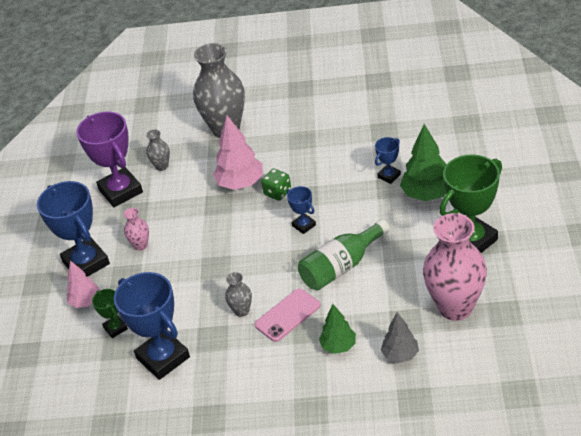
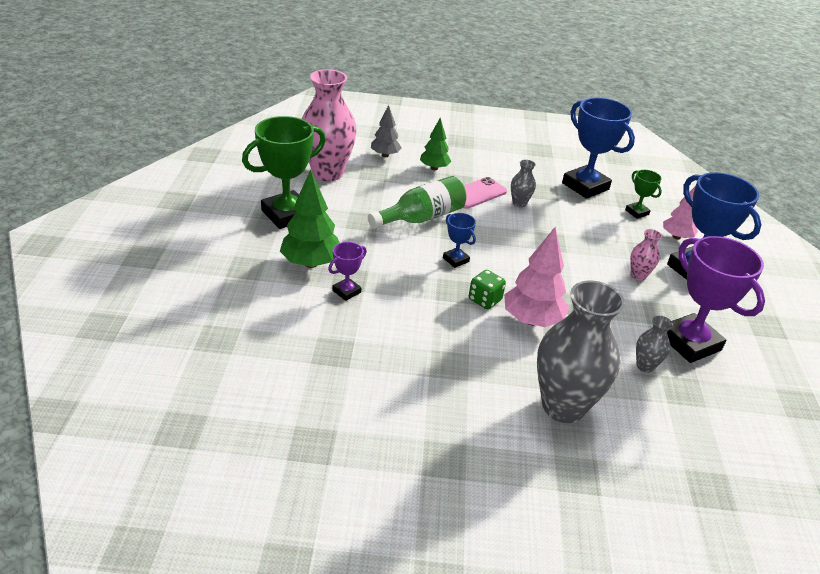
camera: 175 degrees right, 5 degrees down
blue trophy [375,137,401,184] -> purple trophy [328,242,367,301]

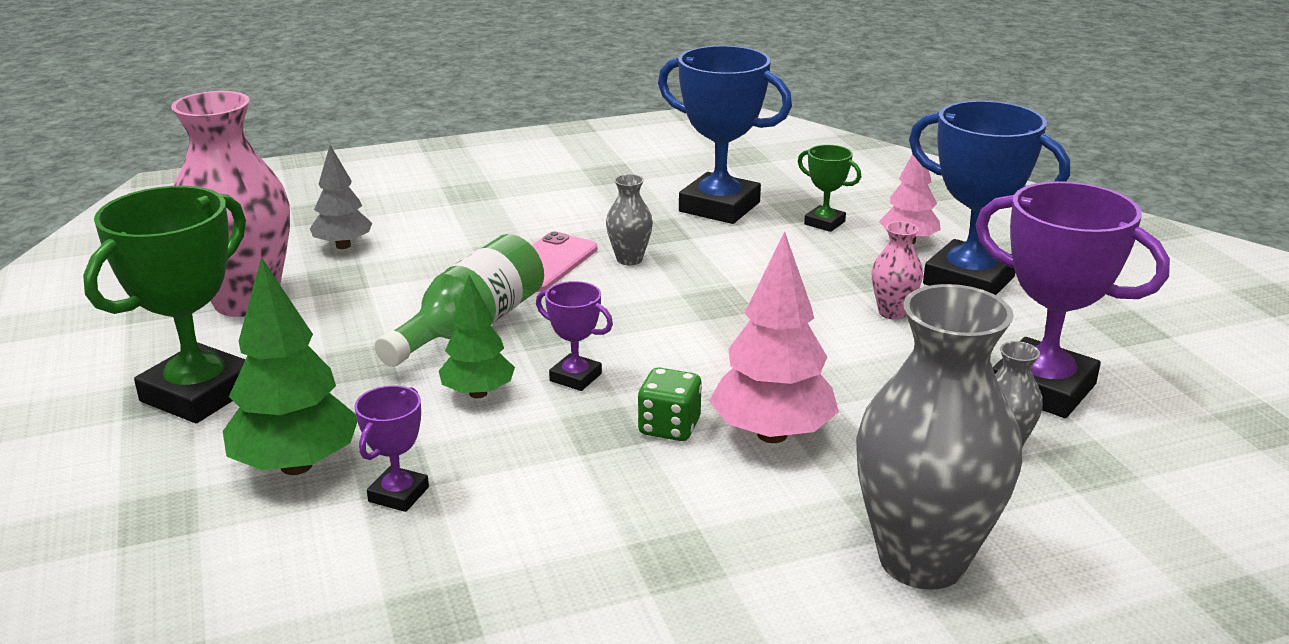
camera: 20 degrees left, 10 degrees down
green tree [420,118,451,170] -> green tree moved to [439,275,515,398]
blue trophy [443,213,476,268] -> purple trophy [536,281,613,391]

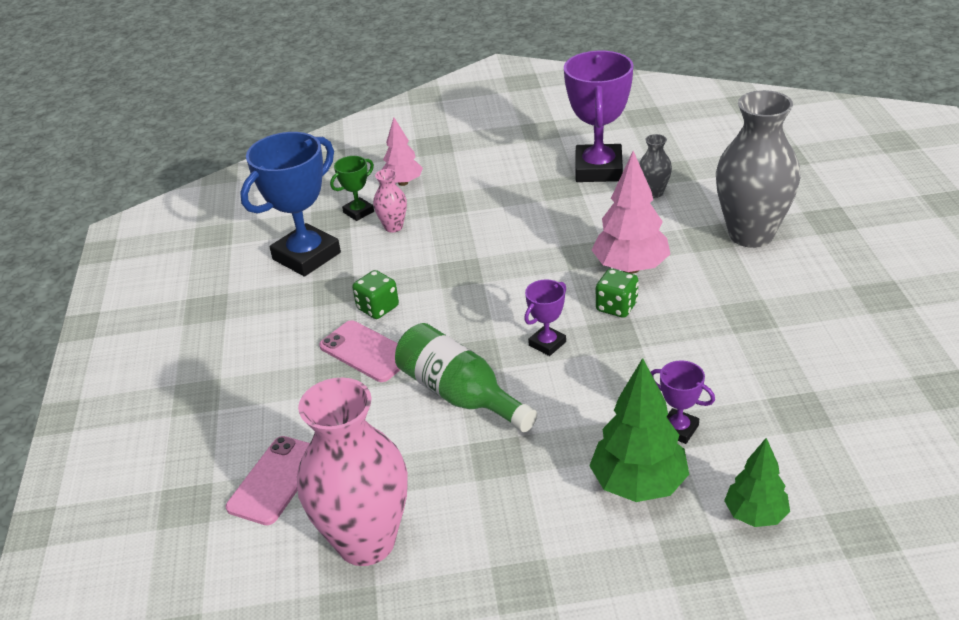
camera: 75 degrees left, 10 degrees up
green trophy [83,186,246,423] -> none
grey tree [310,145,372,249] -> pink phone [226,436,310,525]
green tree [439,275,515,398] -> green tree moved to [724,438,790,527]
grey vase [606,174,653,265] -> green dice [352,270,399,319]
pink vase [871,221,923,320] -> pink vase moved to [373,169,407,233]
blue trophy [909,100,1070,295] -> none
purple trophy [976,181,1170,418] -> purple trophy turned 45 degrees counterclockwise [564,51,633,182]

